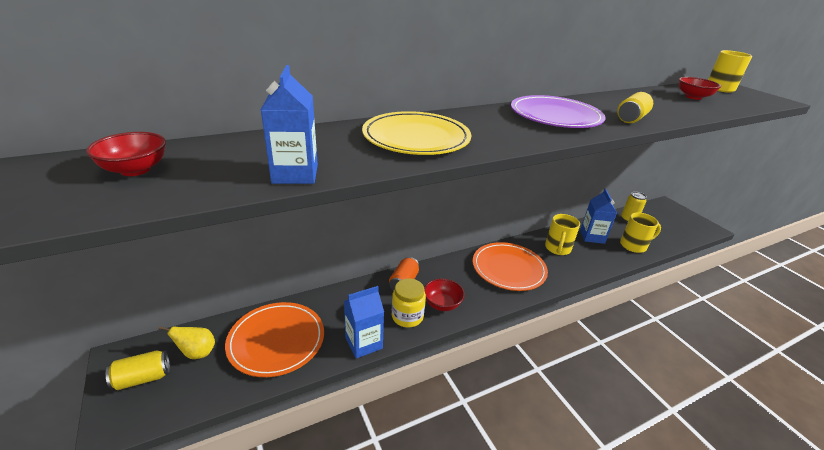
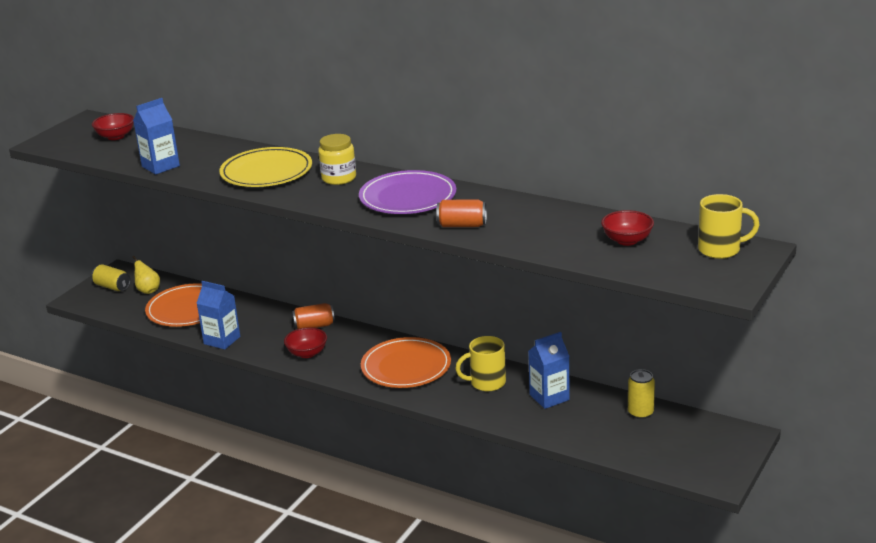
camera: 60 degrees right, 5 degrees down
yellow jar [392,278,426,327] -> yellow jar moved to [318,134,356,185]
yellow can [617,92,653,123] -> orange can [436,200,487,227]
yellow mug [620,212,661,253] -> none

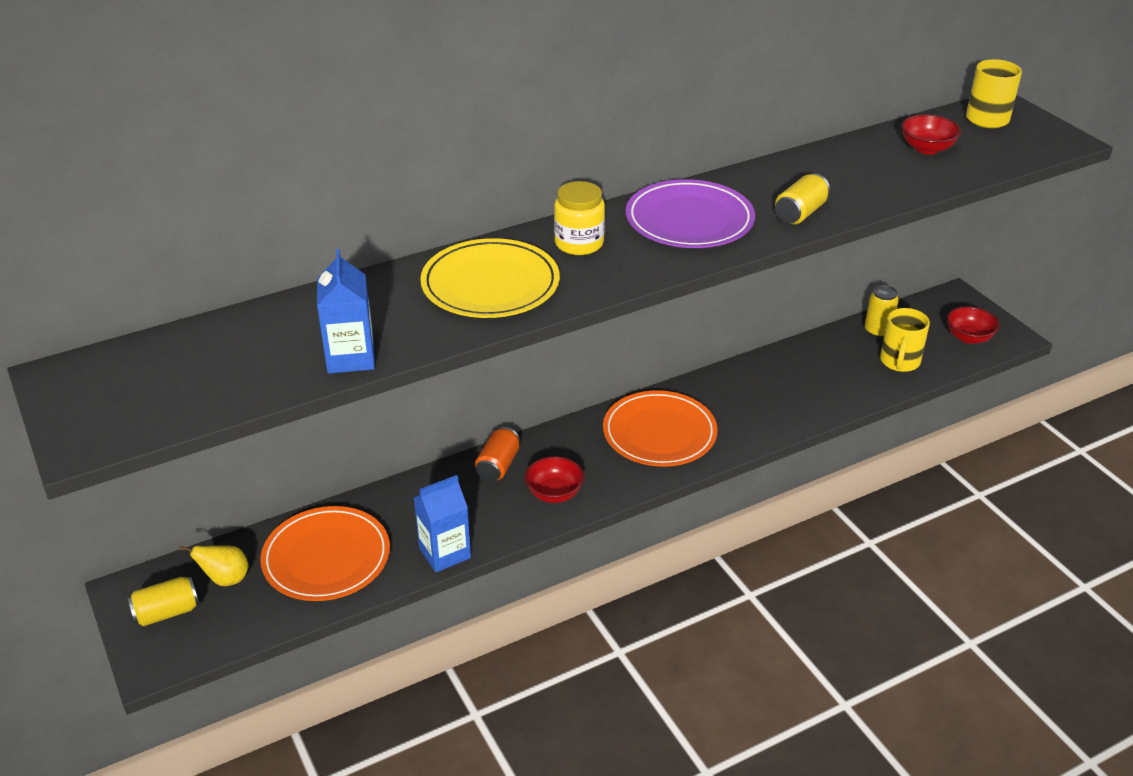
camera: 60 degrees left, 10 degrees up
red bowl [92,113,134,140] -> red bowl moved to [947,306,1000,344]
orange can [436,200,487,227] -> yellow can [775,173,830,224]
yellow mug [455,336,506,391] -> yellow mug moved to [880,308,930,372]
blue carton [528,332,570,409] -> none

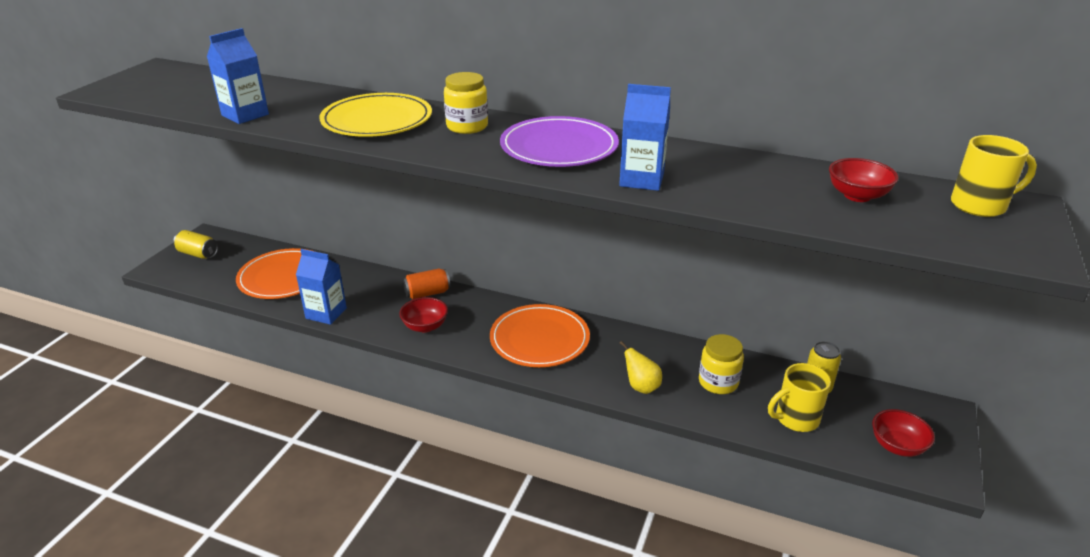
camera: 50 degrees right, 5 degrees down
yellow pear [179,545,248,586] -> yellow pear moved to [619,341,662,394]
yellow can [775,173,830,224] -> blue carton [619,84,671,191]
none -> yellow jar [699,334,744,394]

